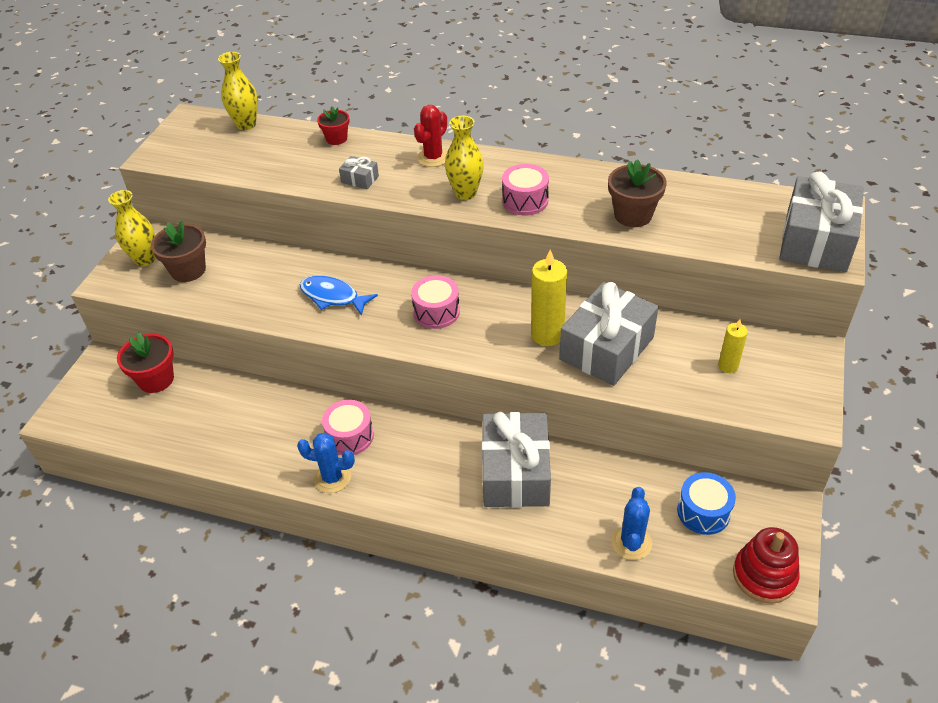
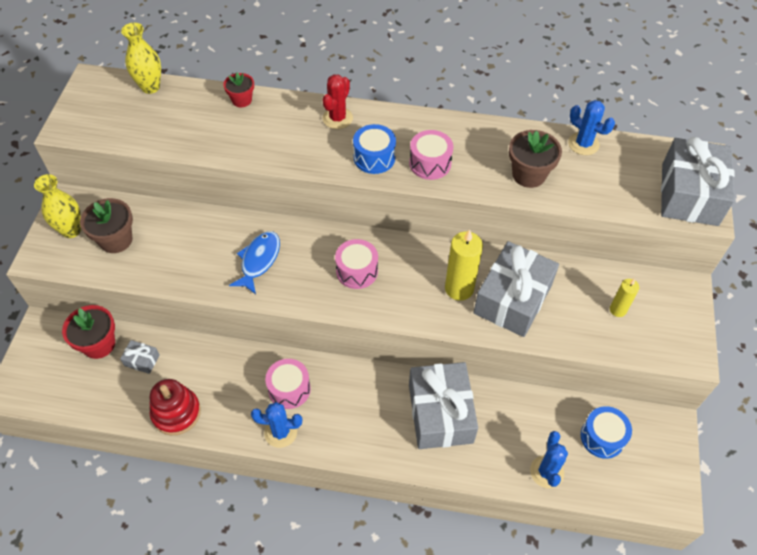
camera: 10 degrees left, 10 degrees up
blue fish [300,275,378,316] -> blue fish turned 90 degrees clockwise [229,231,280,294]
grey gift [339,156,379,189] -> grey gift moved to [120,340,160,374]
yellow vase [445,116,484,200] -> blue drum [353,124,396,174]
red stacking toy [733,527,799,604] -> red stacking toy moved to [150,379,201,435]
none -> blue cactus [568,100,615,155]

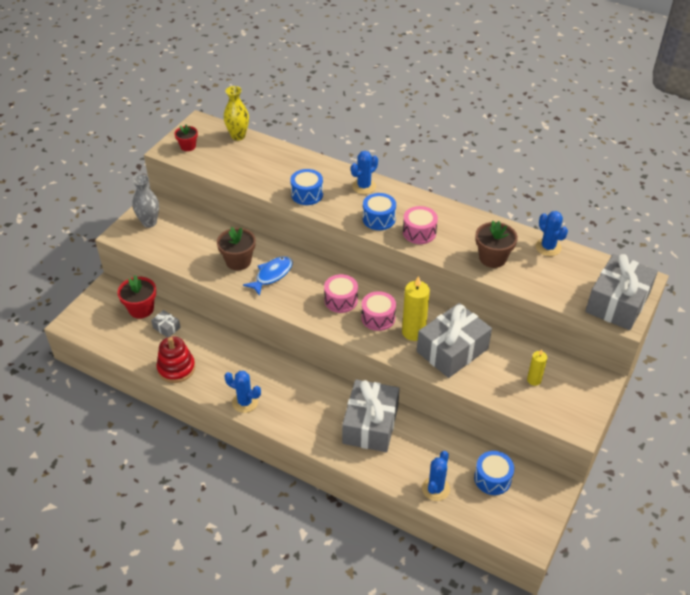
camera: 20 degrees right, 10 degrees down
yellow vase [34,174,81,238] -> grey vase [132,174,159,228]
brown flower pot [80,198,133,253] -> brown flower pot moved to [217,227,256,270]
red flower pot [223,72,254,107] -> red flower pot moved to [174,124,198,151]
pink drum [265,359,311,409] -> pink drum moved to [361,291,396,331]
red cactus [322,74,353,129] -> blue cactus [351,151,378,194]
none -> blue drum [290,169,323,205]

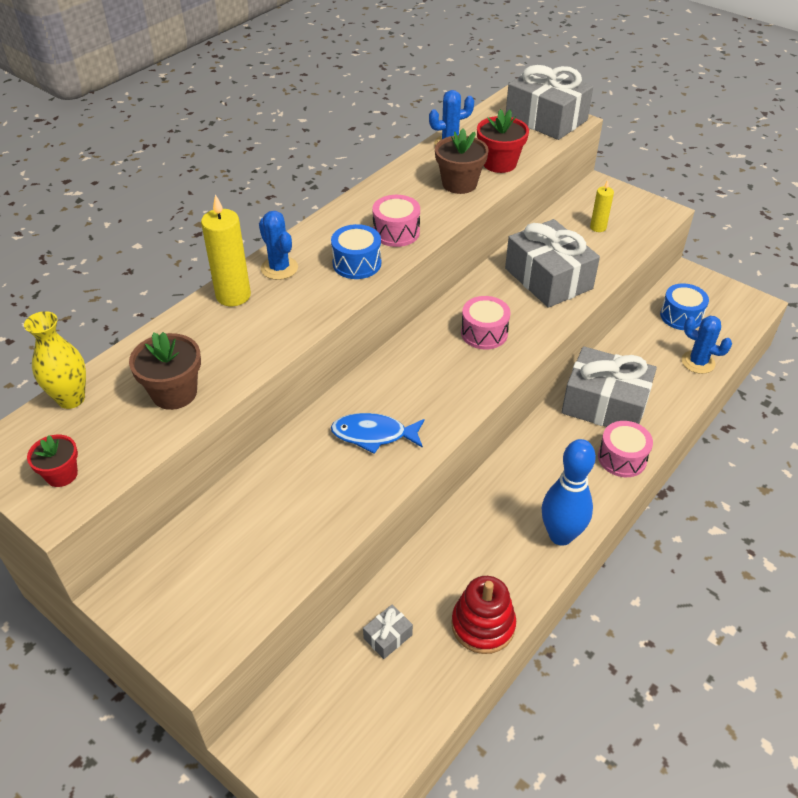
camera: 80 degrees left, 0 degrees up
red flower pot [117,275,156,319] -> red flower pot moved to [477,109,529,173]
grey vase [132,174,159,228] -> none
brown flower pot [217,227,256,270] -> brown flower pot moved to [129,332,201,410]
blue cactus [224,371,261,413] -> blue bowling pin [542,439,596,546]
blue fish [243,256,293,296] -> blue fish turned 45 degrees counterclockwise [331,413,425,454]
blue drum [290,169,323,205] -> none
pink drum [324,274,358,313] -> pink drum moved to [598,421,653,477]
yellow candle [402,276,430,341] -> yellow candle moved to [201,194,251,306]

